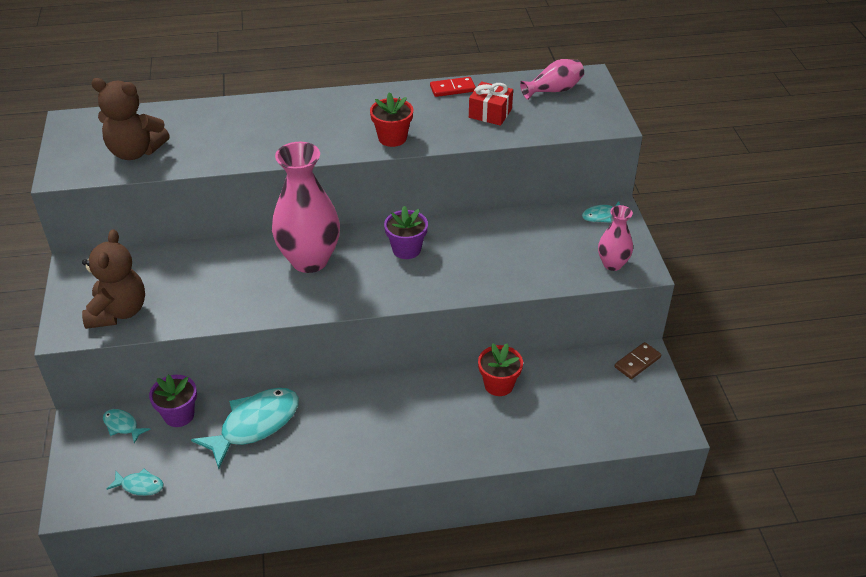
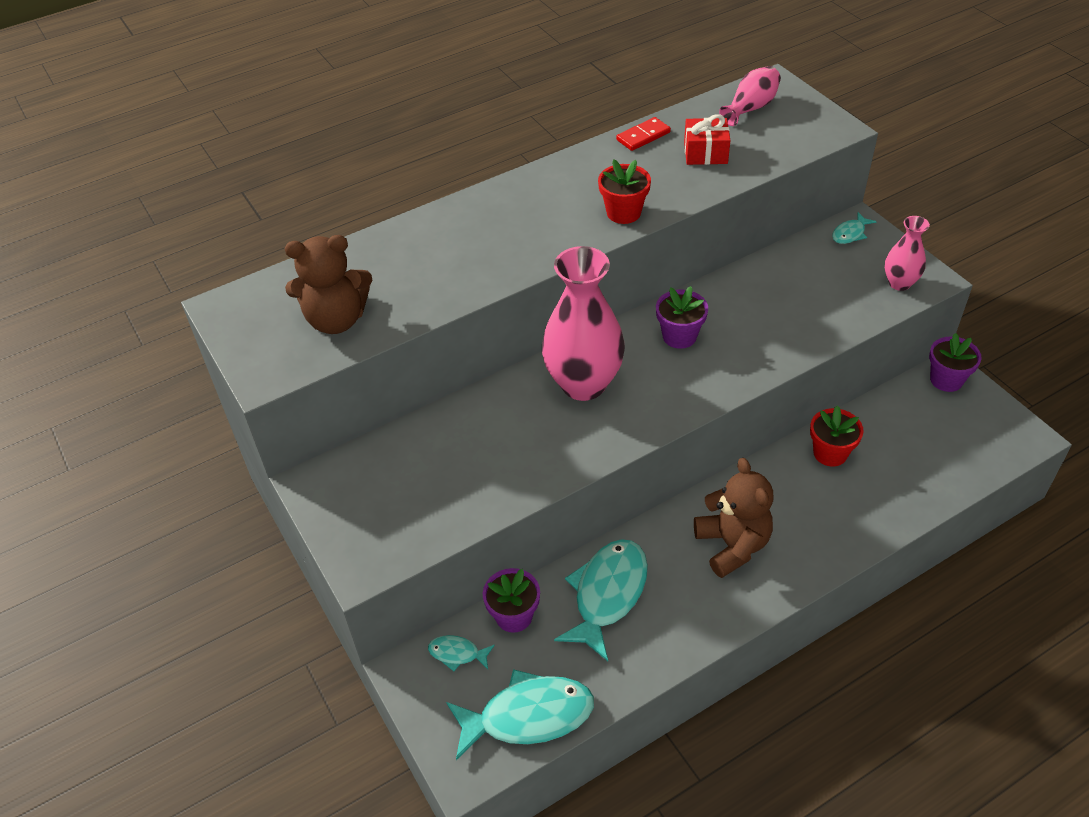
camera: 20 degrees left, 5 degrees up
brown teddy bear [82,229,145,329] -> brown teddy bear moved to [694,458,773,578]
turquoise fish [107,469,164,496] -> turquoise fish [446,669,594,760], size x2.13
brown domino [615,342,661,379] -> purple flower pot [929,333,982,392]

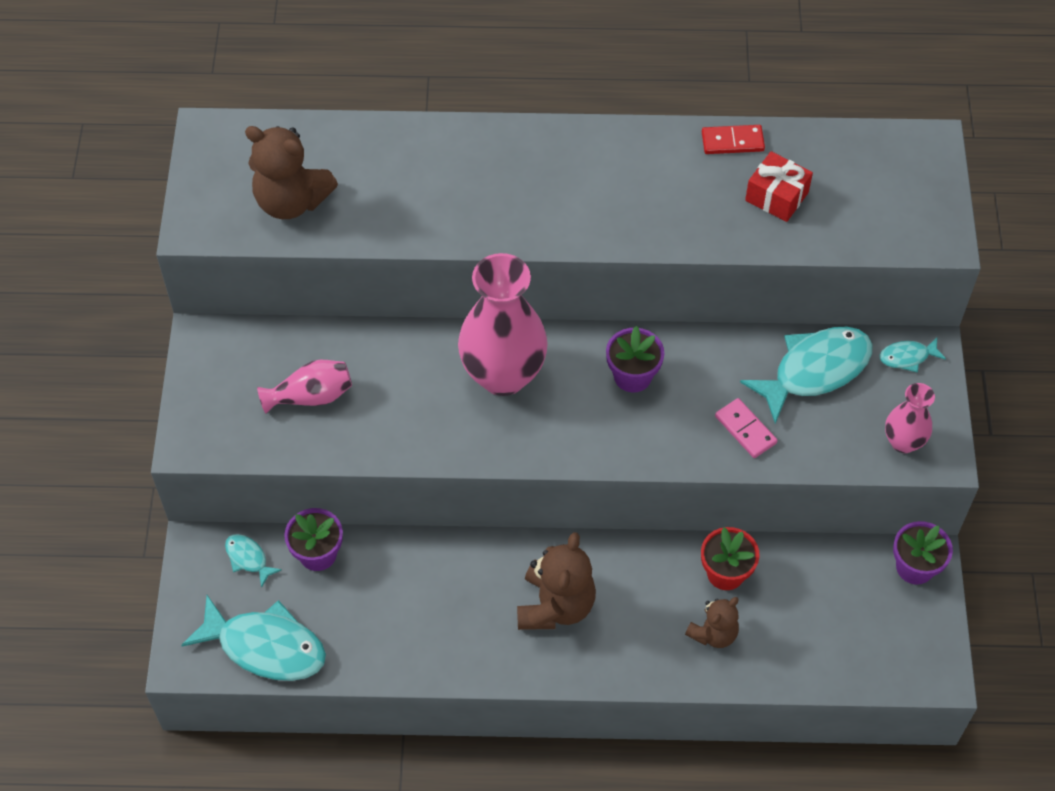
camera: 30 degrees right, 10 degrees up
turquoise fish [554,539,648,661] -> turquoise fish moved to [740,327,873,424]
red flower pot [598,160,651,224] -> none
pink vase [719,66,781,126] -> pink vase moved to [257,360,352,414]
none -> brown teddy bear [685,597,739,648]
none -> pink domino [715,398,778,458]

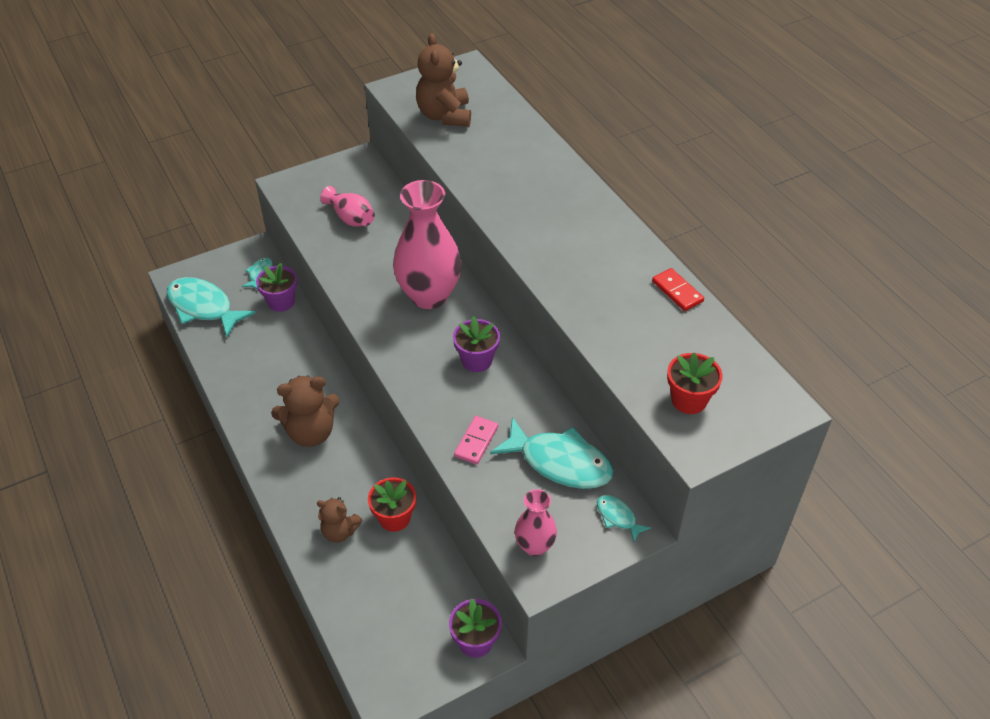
camera: 60 degrees right, 10 degrees down
turquoise fish [181,595,326,681] -> turquoise fish turned 135 degrees clockwise [166,277,256,337]
red gift [745,151,813,222] -> none
none -> red flower pot [667,353,723,414]

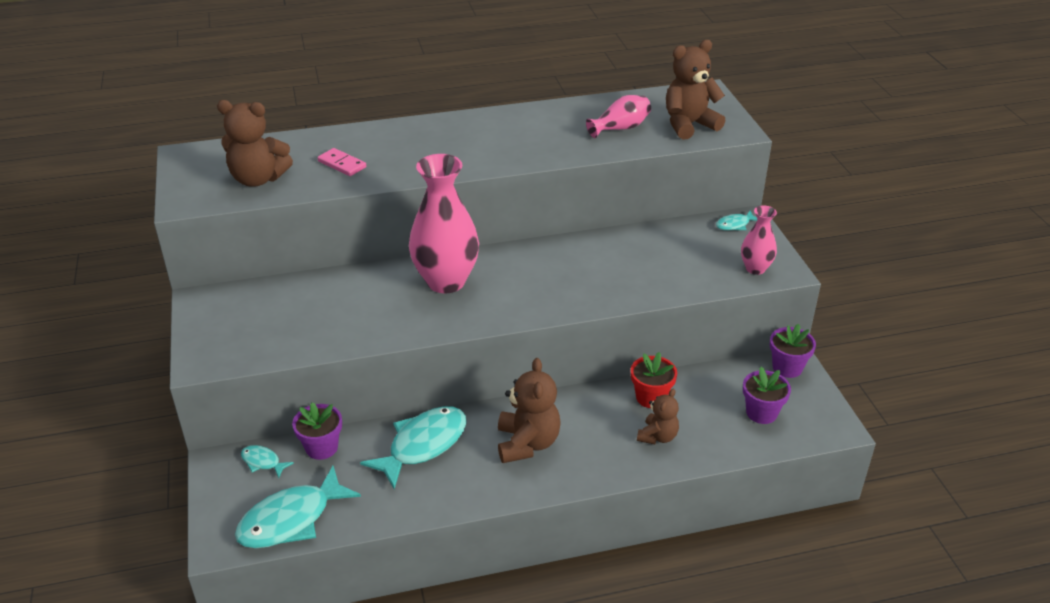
camera: 75 degrees left, 10 degrees down
pink vase [320,186,375,227] -> pink vase moved to [586,95,651,138]
purple flower pot [453,316,500,372] -> purple flower pot moved to [743,367,791,424]
pink domino [454,416,498,464] -> pink domino moved to [318,148,366,176]
turquoise fish [490,417,613,489] -> turquoise fish moved to [360,406,467,489]
red domino [652,268,704,311] -> none
red flower pot [667,353,723,414] -> brown teddy bear [666,40,726,140]

